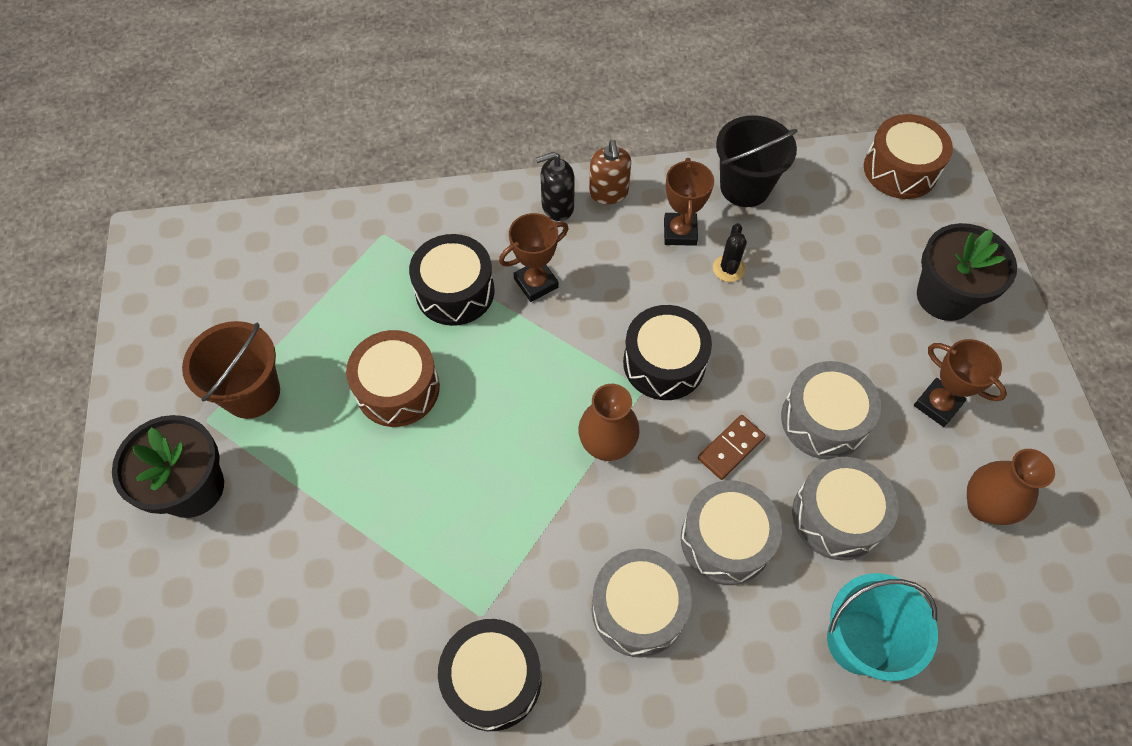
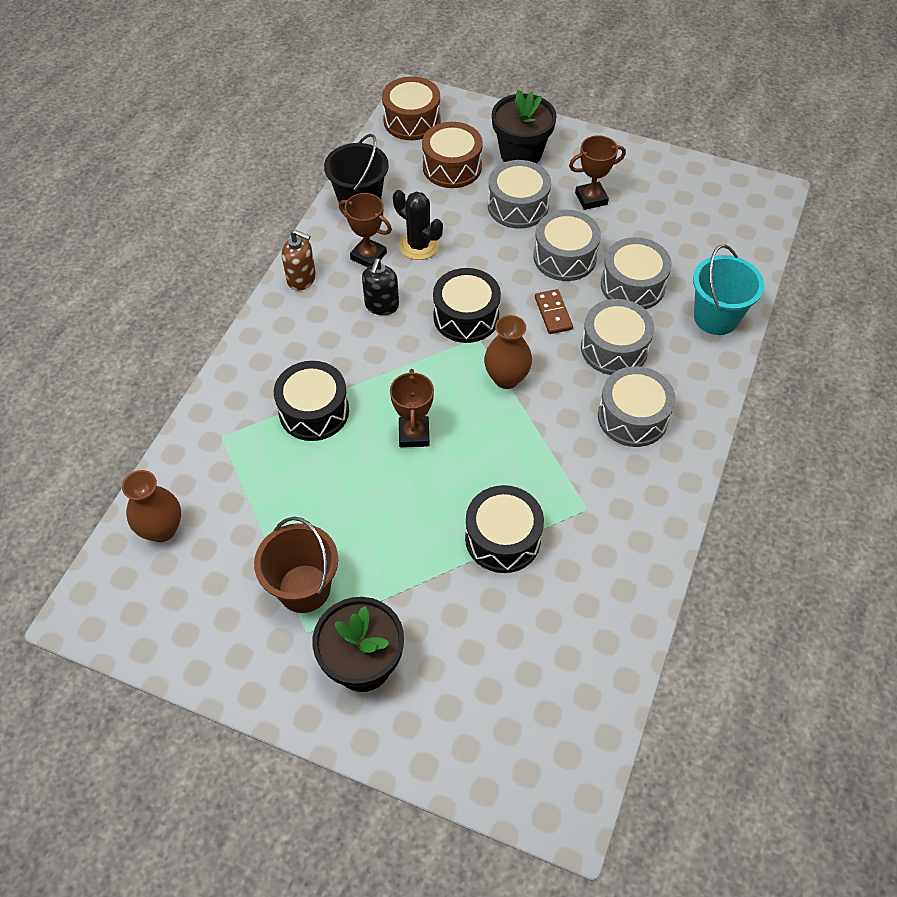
camera: 60 degrees left, 5 degrees down
brown drum [346,330,440,427] -> brown drum moved to [422,122,483,188]
black drum [438,619,542,731] -> black drum moved to [465,485,544,573]
brown trophy [499,213,569,302] -> brown trophy moved to [390,369,434,447]
black soap dispenser [536,152,575,221] -> black soap dispenser moved to [362,258,399,315]
black cactus [713,223,747,282] -> black cactus [393,190,443,260], size x1.54
brown vase [967,449,1055,525] -> brown vase moved to [122,470,181,542]
none -> grey drum [488,160,551,229]

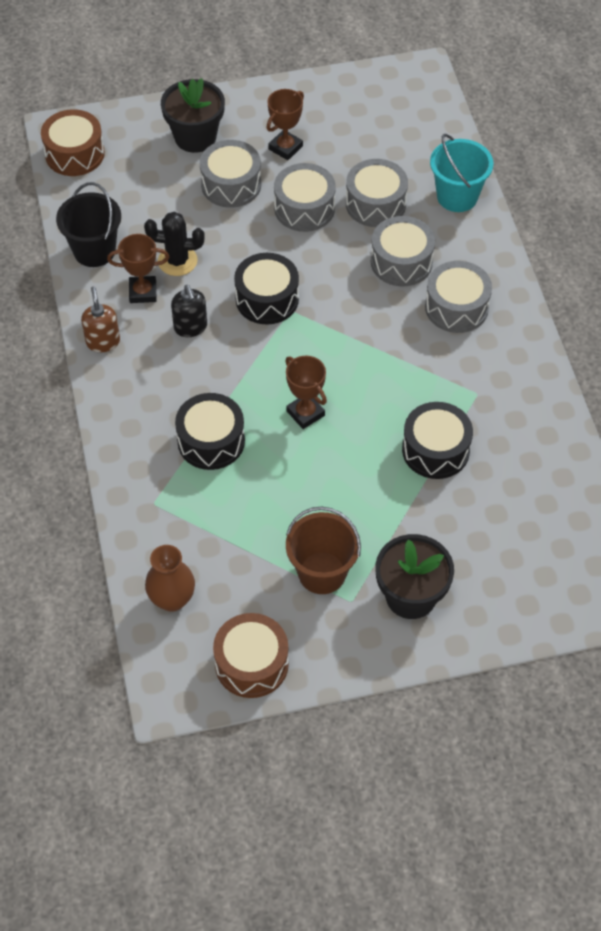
camera: 35 degrees left, 0 degrees up
brown soap dispenser [282,230,316,291] -> brown soap dispenser turned 90 degrees counterclockwise [81,286,120,352]
brown drum [422,122,483,188] -> brown drum moved to [213,613,289,698]
brown vase [484,315,532,389] -> none
brown domino [535,289,573,334] -> none

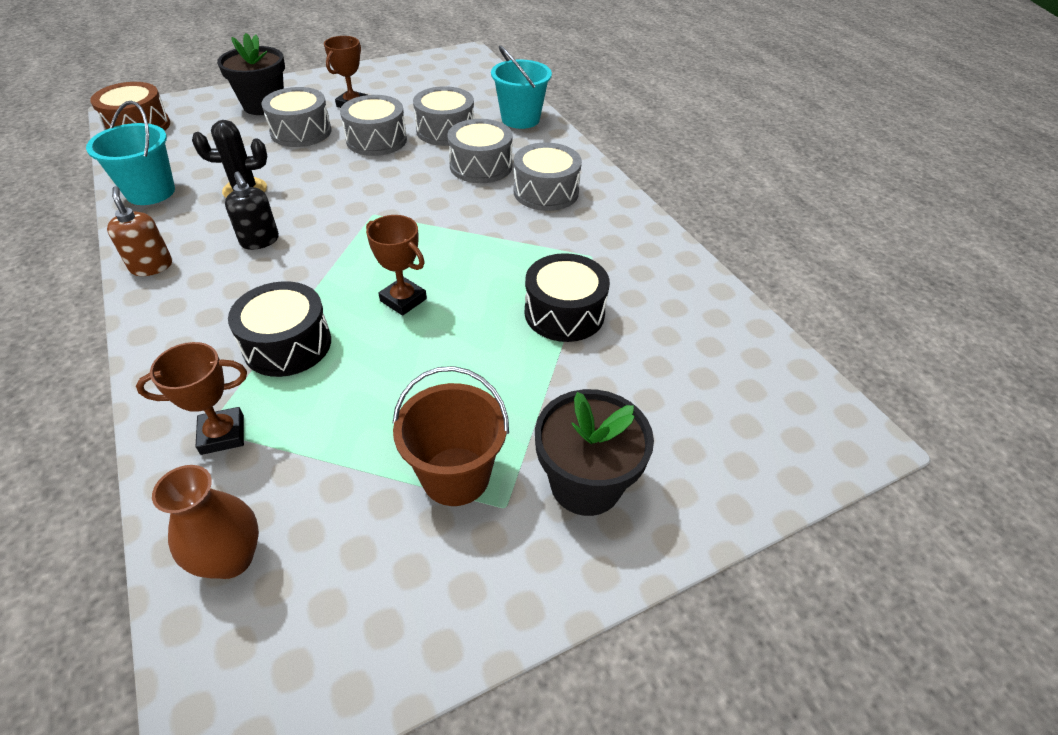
camera: 15 degrees left, 10 degrees down
black bucket [56,182,121,267] -> turquoise bucket [86,101,175,205]
brown trophy [107,234,169,303] -> brown trophy moved to [136,342,247,455]
brown drum [213,613,289,698] -> none
black drum [234,253,299,324] -> none

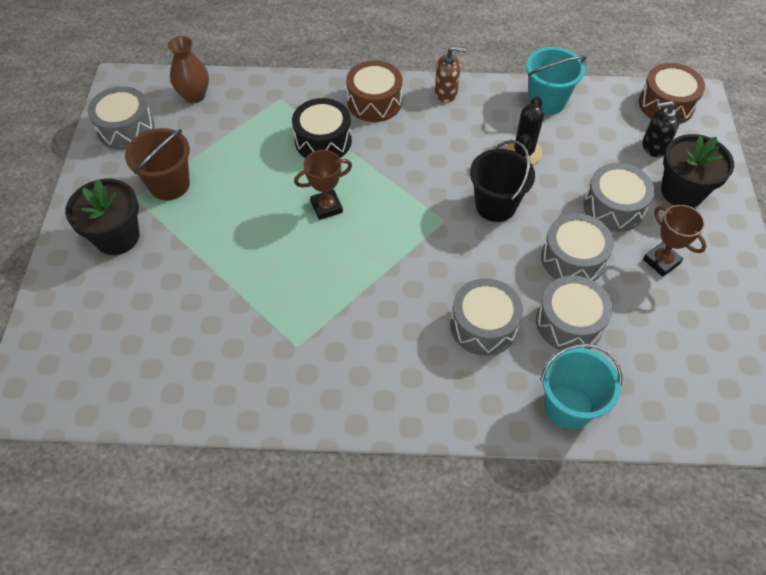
camera: 120 degrees right, 10 degrees up
brown trophy [136,342,247,455] -> none
black soap dispenser [225,172,279,250] -> black soap dispenser moved to [642,101,679,157]
grey drum [513,143,582,211] -> grey drum moved to [88,86,155,150]
black drum [525,253,610,342] -> none
none -> brown drum [346,60,402,122]
none -> black bucket [470,140,535,222]

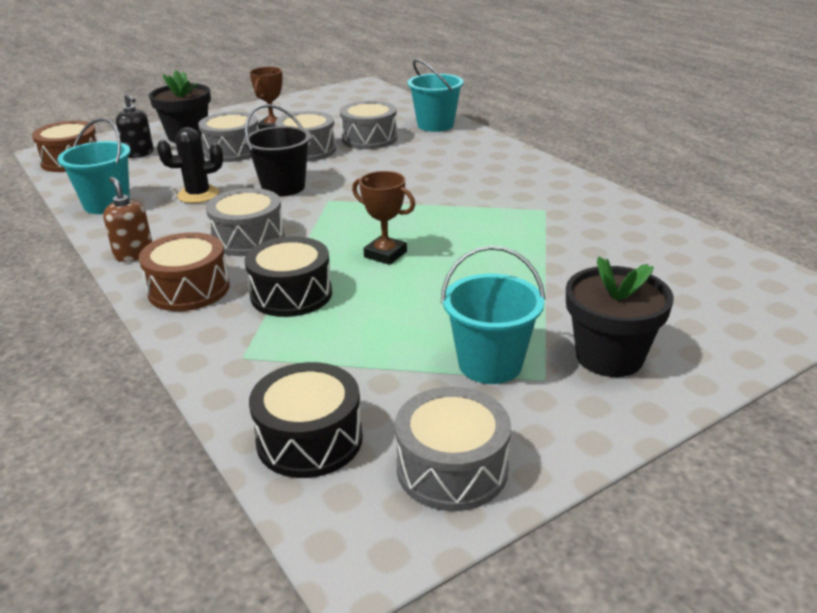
camera: 125 degrees left, 25 degrees down
brown bucket [125,128,190,200] -> turquoise bucket [441,245,546,384]
brown vase [168,36,209,103] -> black drum [249,362,363,478]
grey drum [450,278,523,356] -> grey drum moved to [206,188,285,256]

